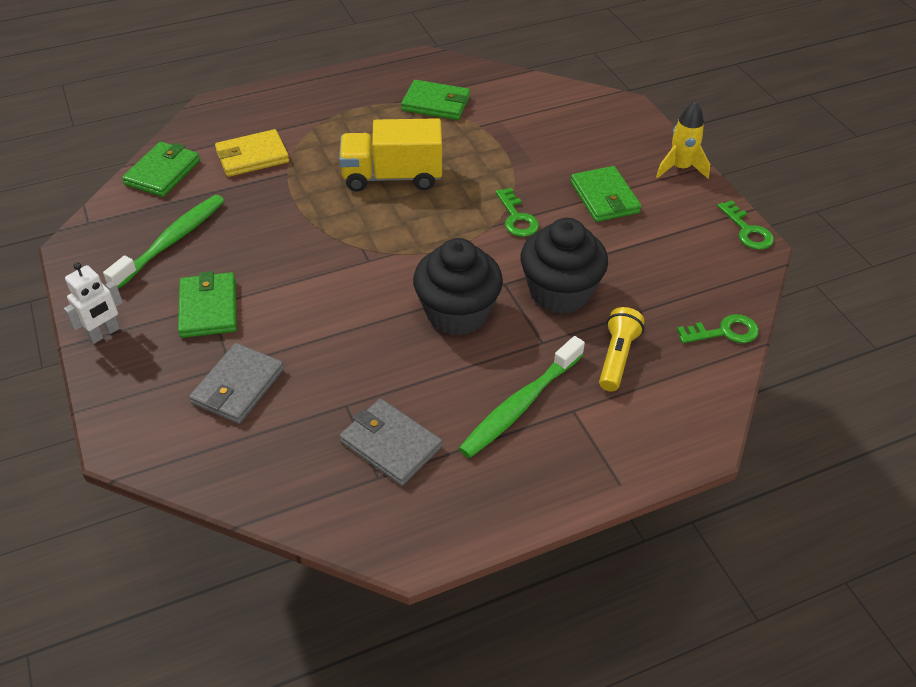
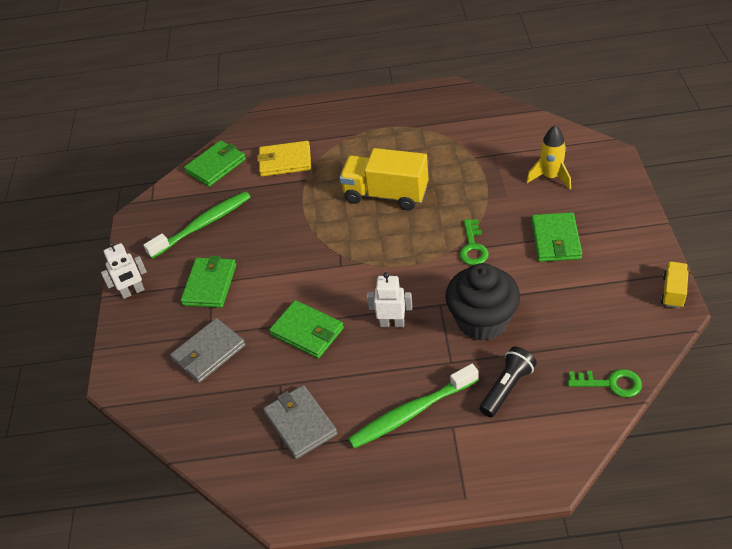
camera: 25 degrees right, 0 degrees up
green wallet [401,80,470,120] -> green wallet moved to [269,300,344,359]
black cupcake [413,238,503,336] -> white robot [367,272,412,328]
yellow flashlight [599,307,645,392] -> black flashlight [479,346,537,417]
yellow rocket [656,102,710,179] -> yellow rocket moved to [526,125,571,189]
green key [717,200,774,250] -> yellow truck [661,261,688,308]

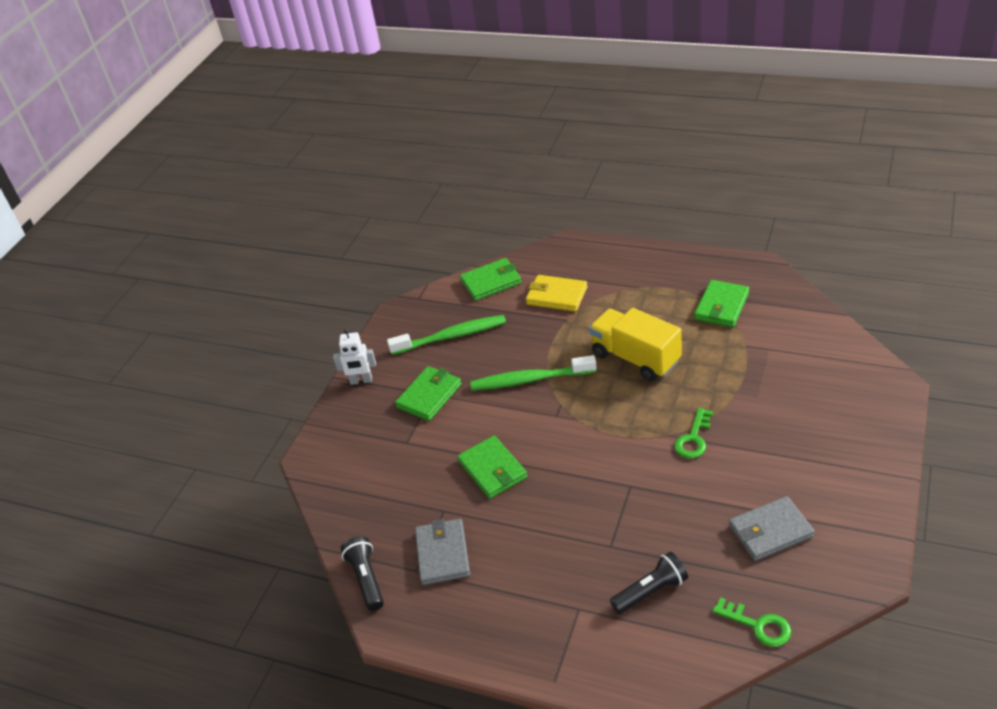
camera: 25 degrees right, 5 degrees down
grey wallet [170,318,245,383] -> grey wallet moved to [729,496,815,561]
green toothbrush [348,364,479,448] -> green toothbrush moved to [470,355,597,390]
white robot [367,272,412,328] -> none
black cupcake [445,263,520,341] -> none
yellow rocket [526,125,571,189] -> none
green wallet [531,212,582,262] -> green wallet moved to [694,280,749,327]
yellow truck [661,261,688,308] -> none
none -> black flashlight [341,536,384,611]

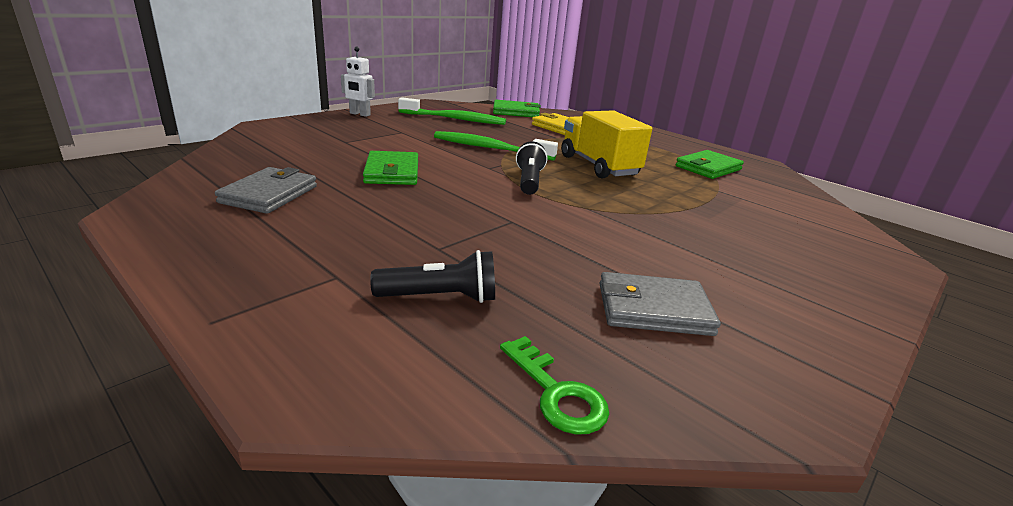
camera: 15 degrees right, 15 degrees down
black flashlight [341,536,384,611] -> black flashlight moved to [516,141,548,195]
green wallet [395,366,462,421] -> none
green key [674,408,713,459] -> none

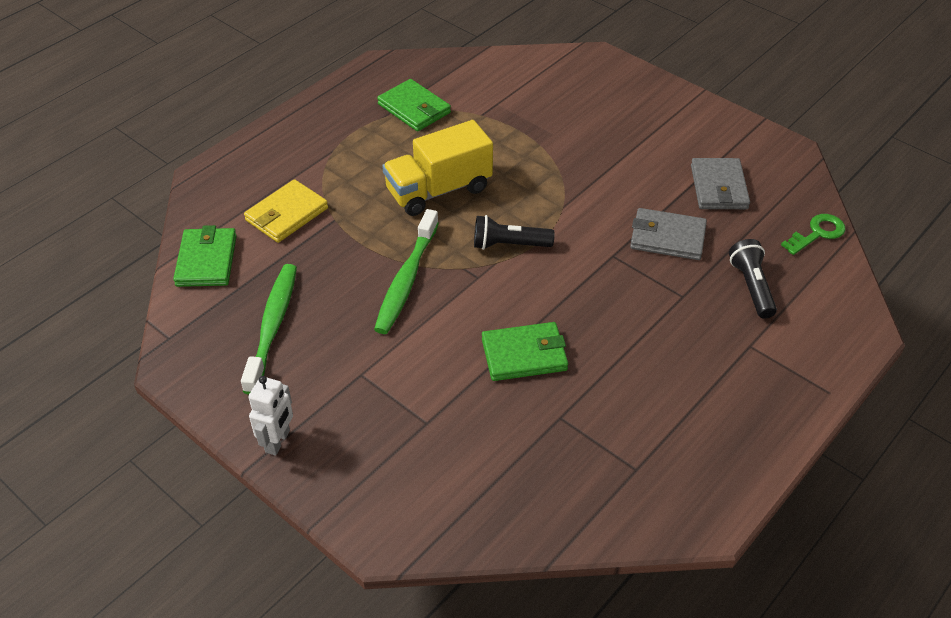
camera: 90 degrees left, 20 degrees up
grey wallet [215,167,317,214] -> grey wallet moved to [630,208,707,260]

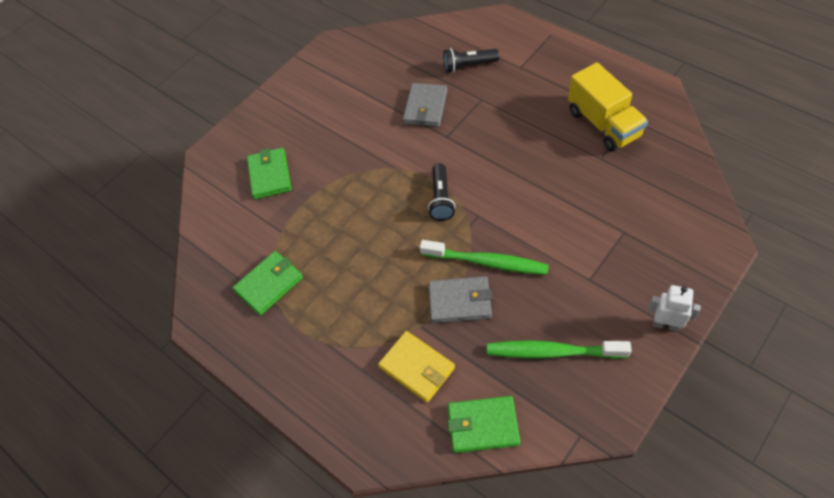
camera: 85 degrees left, 10 degrees up
yellow truck [382,120,493,216] -> yellow truck moved to [568,62,648,152]
green wallet [482,322,568,381] -> green wallet moved to [247,148,291,200]
grey wallet [691,158,750,209] -> grey wallet moved to [428,276,492,323]
green key [781,214,845,255] -> none

